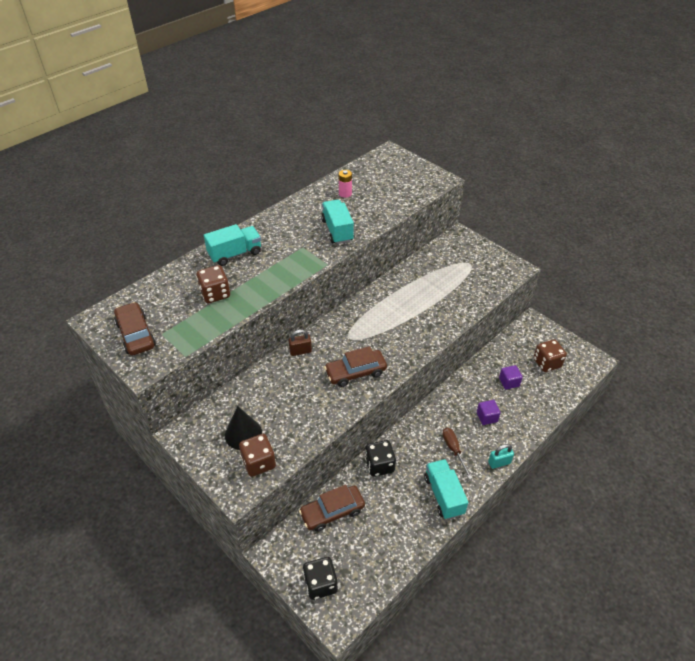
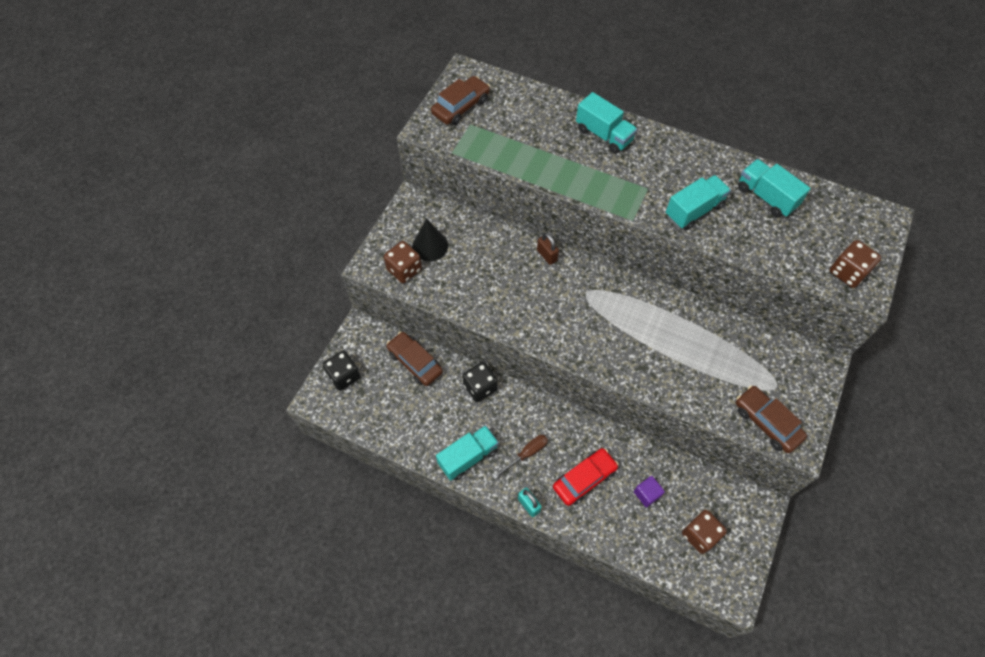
camera: 70 degrees right, 15 degrees up
brown dice [196,265,230,303] -> brown dice moved to [830,240,881,288]
brown car [324,346,387,387] -> brown car moved to [736,385,807,453]
pink battery [339,170,352,198] -> turquoise truck [738,159,811,218]
purple cube [477,400,501,425] -> red car [553,448,619,506]

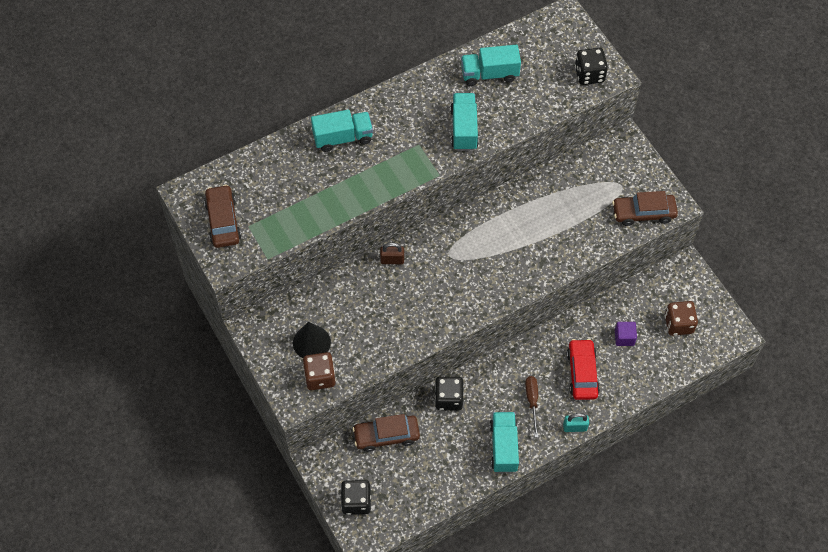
camera: 55 degrees left, 0 degrees up
brown dice [830,240,881,288] -> black dice [575,48,608,85]

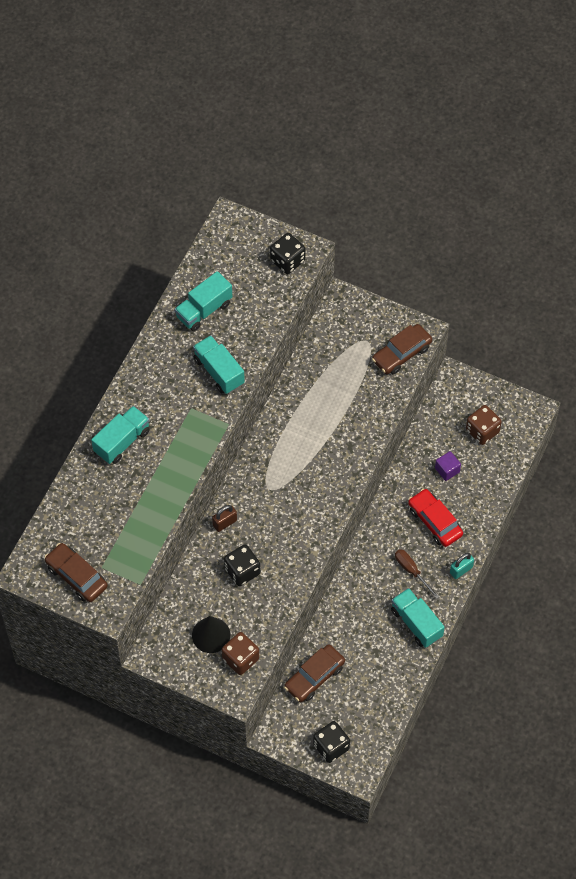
camera: 35 degrees left, 0 degrees up
black dice [435,377,464,411] -> black dice moved to [224,544,260,586]

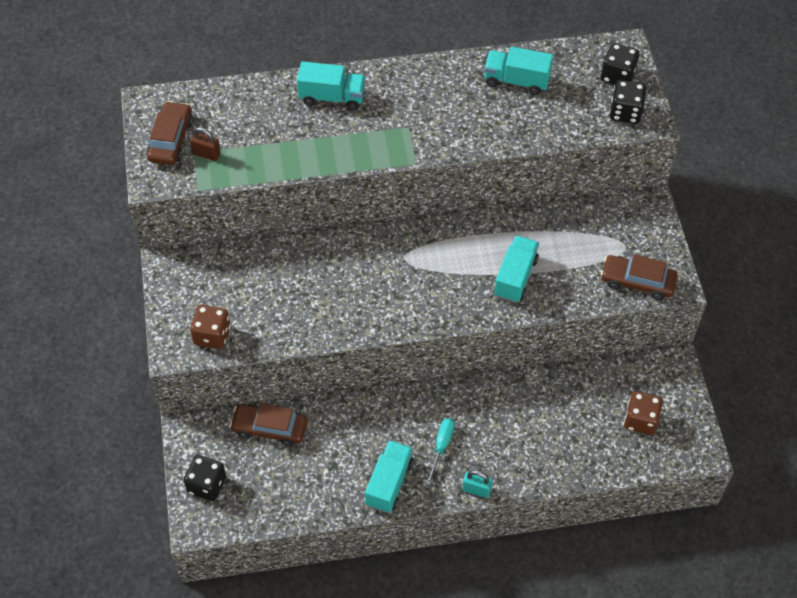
camera: 55 degrees right, 5 degrees down
black cone [192,616,230,653] -> none
turquoise truck [193,335,245,394] -> turquoise truck moved to [494,235,539,303]
brown padlock [212,505,237,532] -> brown padlock moved to [190,127,221,161]
black dice [224,544,260,586] -> black dice moved to [601,43,639,85]
brown screwdriver [395,549,439,599] -> turquoise screwdriver [426,418,455,485]
red car [408,489,463,547] -> none
purple cube [435,451,461,481] -> none

